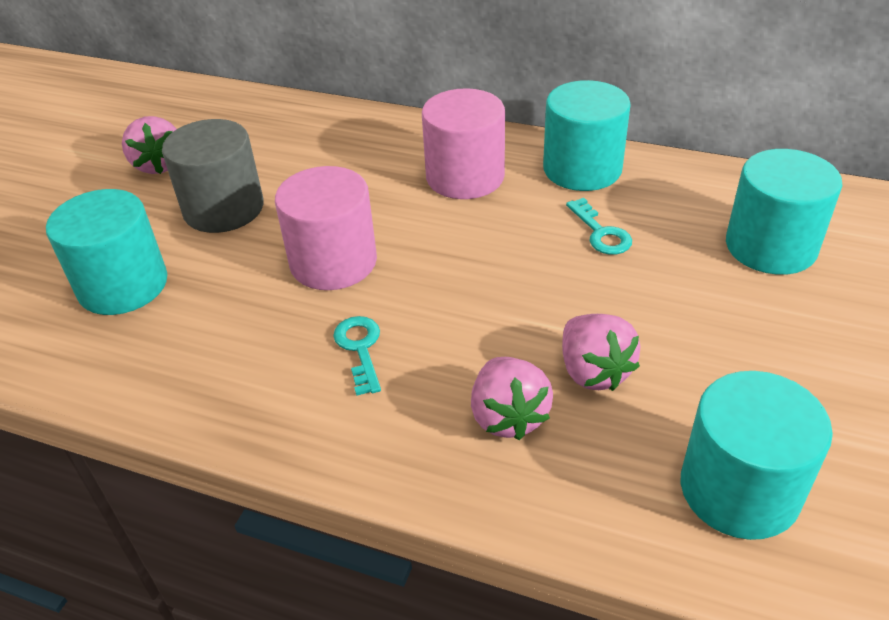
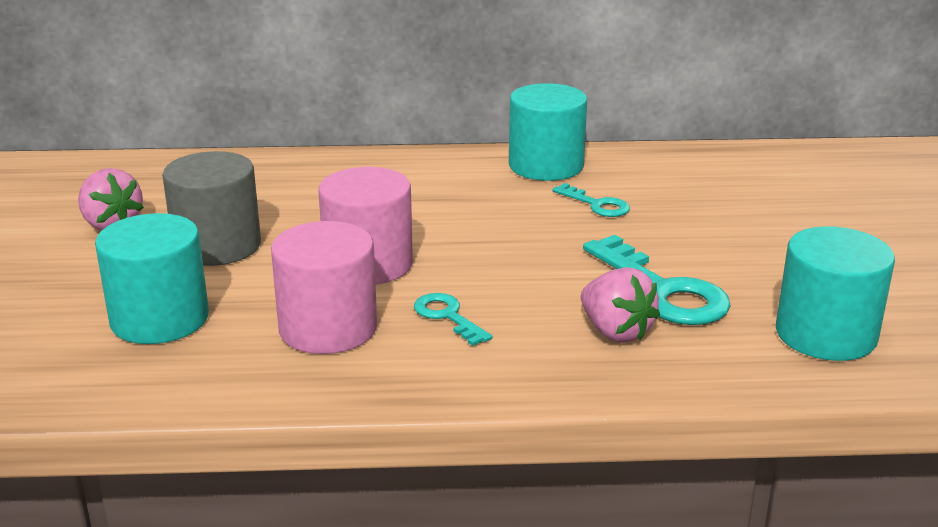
camera: 25 degrees left, 15 degrees down
pink cylinder [422,88,505,199] -> pink cylinder moved to [271,221,377,354]
pink strawberry [562,314,640,391] -> turquoise key [583,235,731,325]
turquoise cylinder [726,149,842,275] -> none

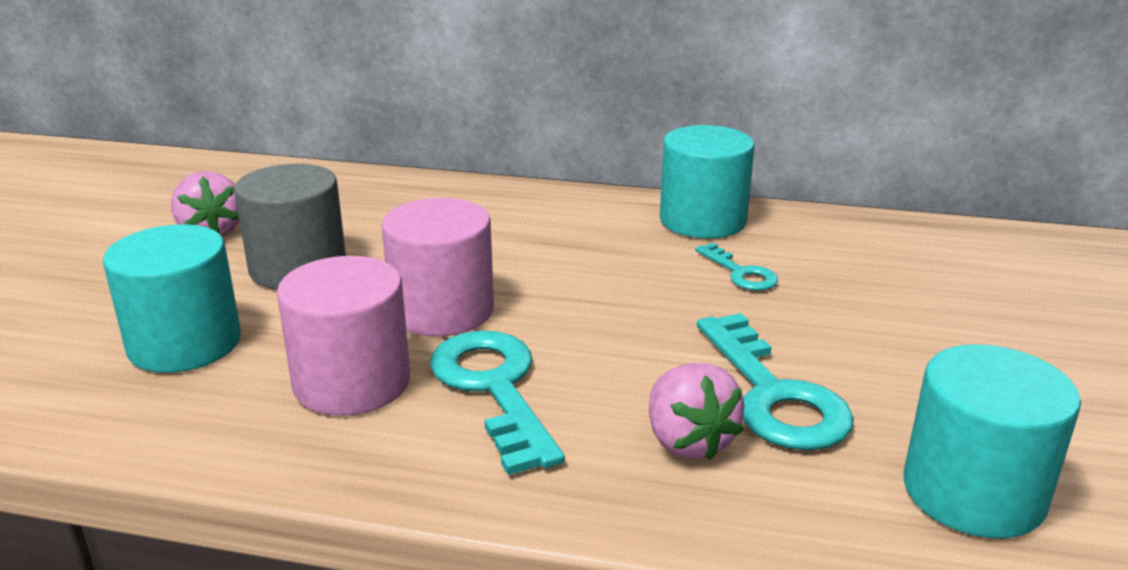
camera: 15 degrees right, 0 degrees up
turquoise key [414,293,492,346] -> turquoise key [430,331,565,475], size x1.86

